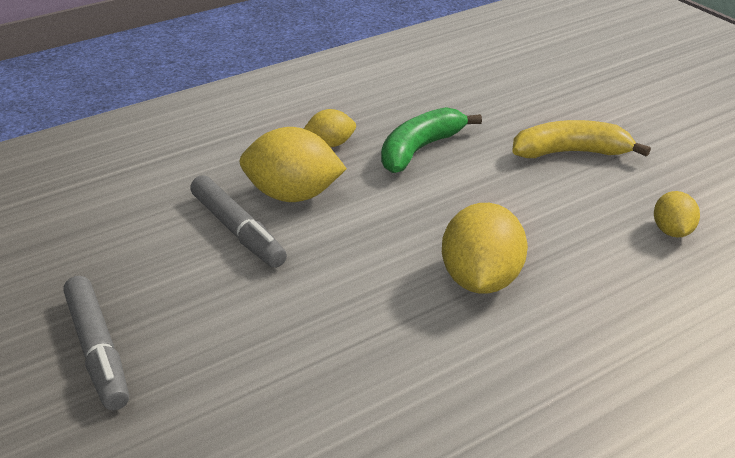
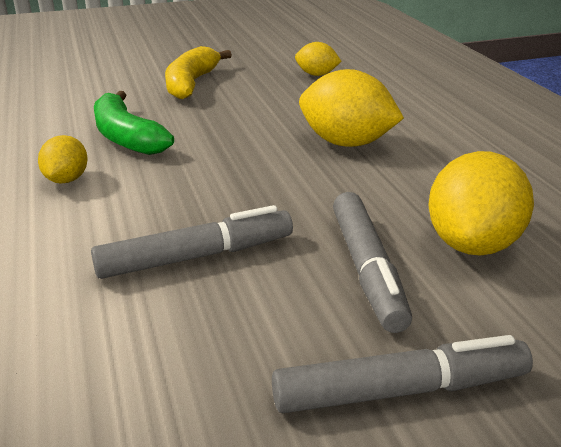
camera: 75 degrees left, 5 degrees down
yellow lemon [240,127,347,202] -> yellow lemon moved to [429,151,534,256]
none -> grey marker [333,192,412,333]

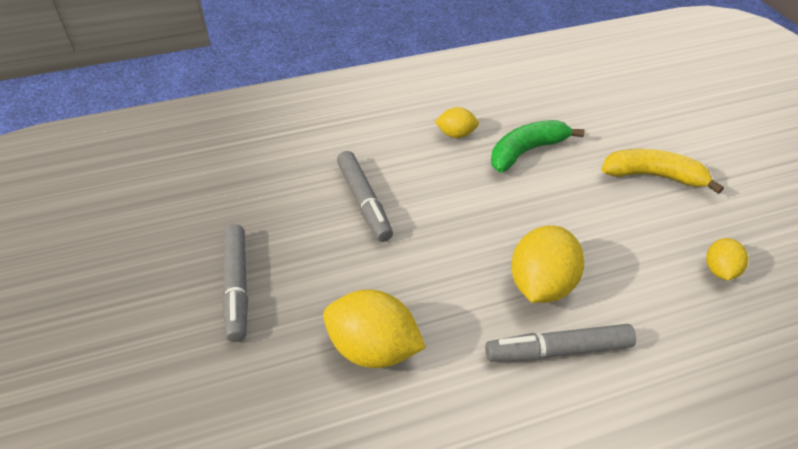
camera: 90 degrees right, 15 degrees up
grey marker [333,192,412,333] -> grey marker moved to [485,324,636,362]

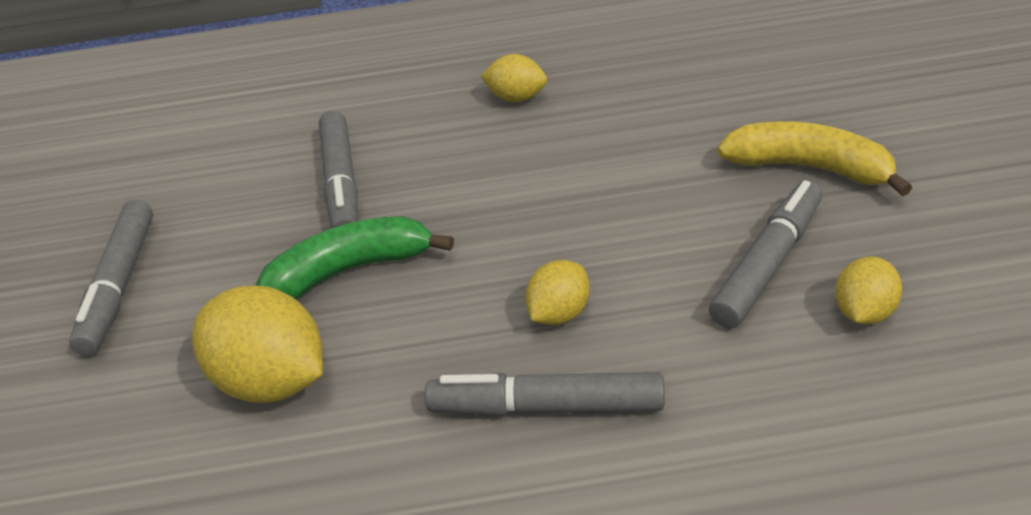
camera: 15 degrees right, 5 degrees down
green banana [491,120,585,173] -> green banana moved to [256,216,454,300]
yellow lemon [511,226,584,303] -> yellow lemon [525,260,590,325], size x0.56
none -> grey marker [709,180,823,328]

